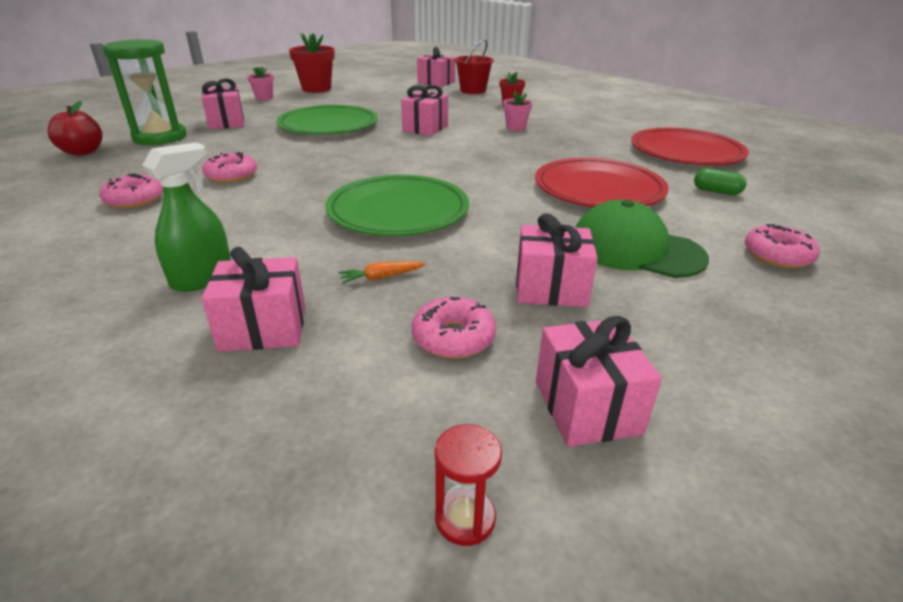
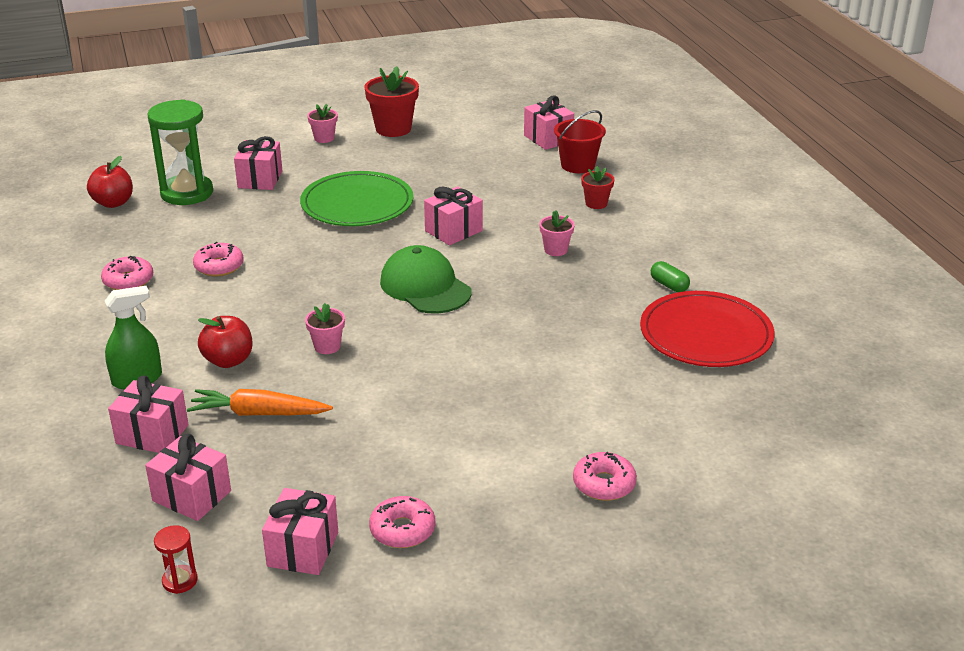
camera: 25 degrees right, 0 degrees up
green plate [325,175,469,236] -> pink flower pot [305,303,345,354]
orange carrot [338,261,426,284] -> orange carrot [187,389,333,416], size x2.00
pink donut [412,297,496,359] -> pink donut moved to [369,496,435,548]
pink gift [516,213,598,307] -> pink gift moved to [145,434,231,521]
red plate [535,157,668,207] -> none
green cap [575,200,709,278] -> green cap moved to [380,245,472,313]
green capsule [694,168,747,195] -> green capsule moved to [651,261,690,292]
none -> red apple [198,316,252,368]

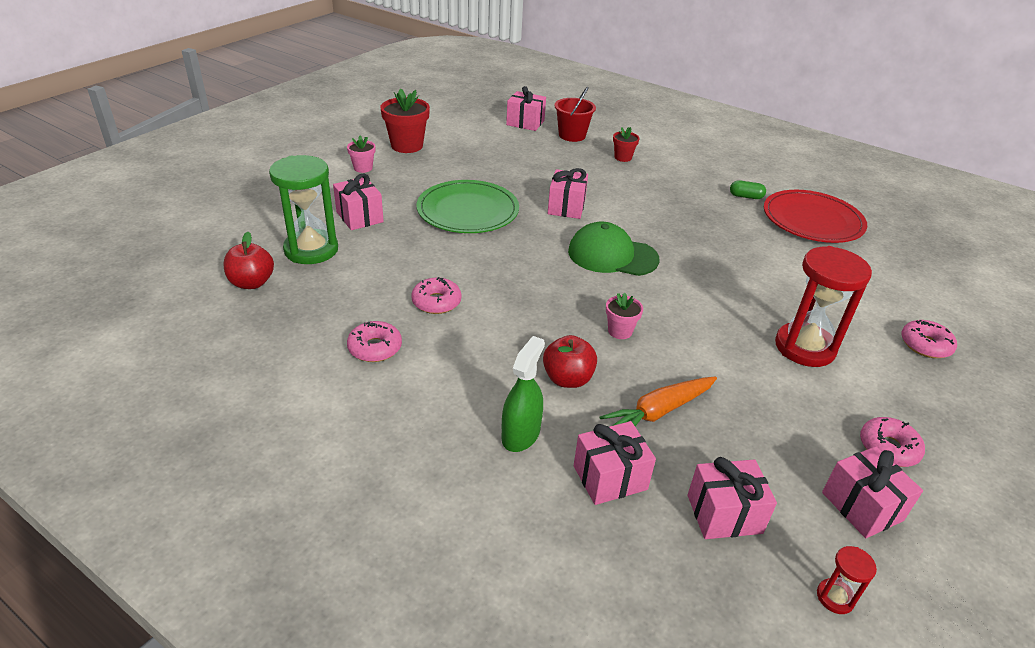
camera: 40 degrees left, 5 degrees up
pink flower pot [539,211,575,256] -> none
none -> red hourglass [775,246,872,367]

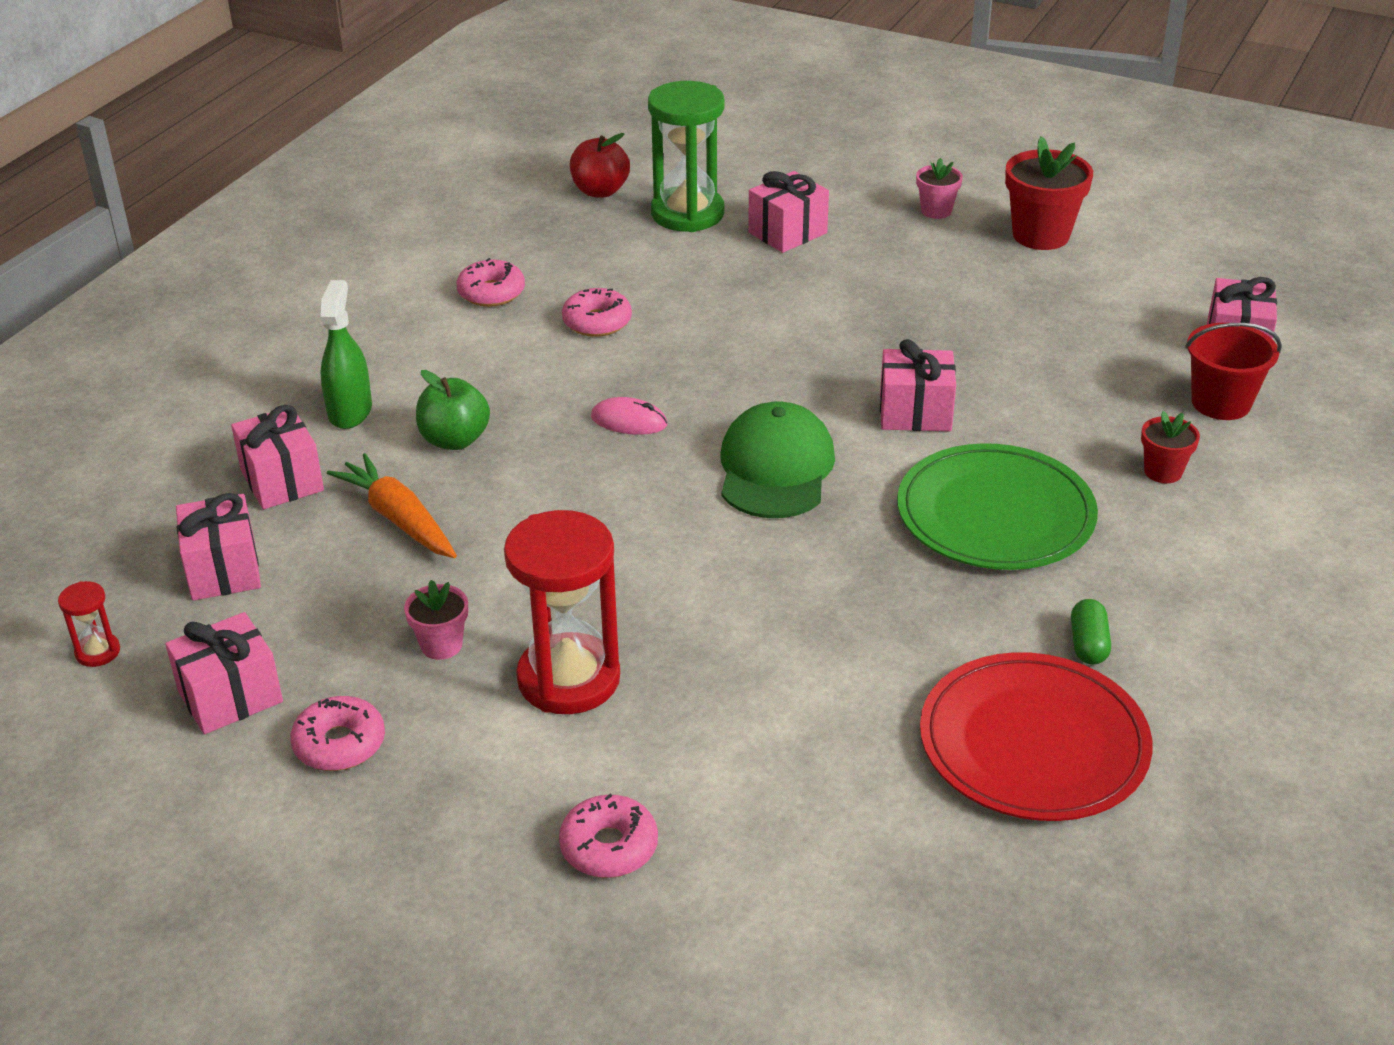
camera: 85 degrees right, 0 degrees up
green plate [416,180,519,233] -> green plate moved to [897,443,1098,570]
green spray bottle [502,336,545,452] -> green spray bottle turned 105 degrees counterclockwise [321,280,372,429]
red apple [543,335,597,388] -> green apple [416,370,490,450]
pink flower pot [606,292,643,339] -> pink flower pot moved to [404,580,468,660]
none -> pink mouse [591,397,667,435]

